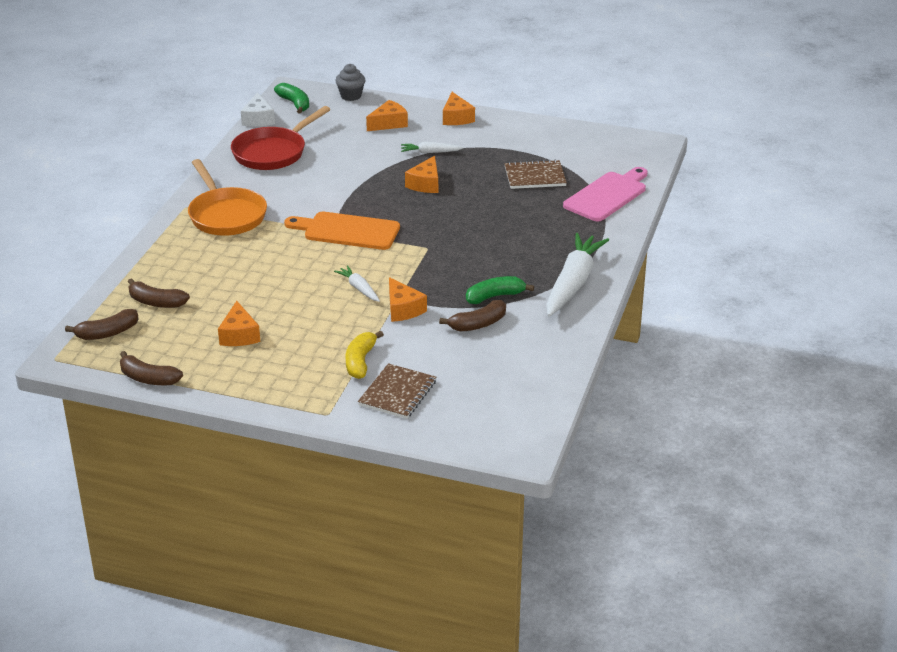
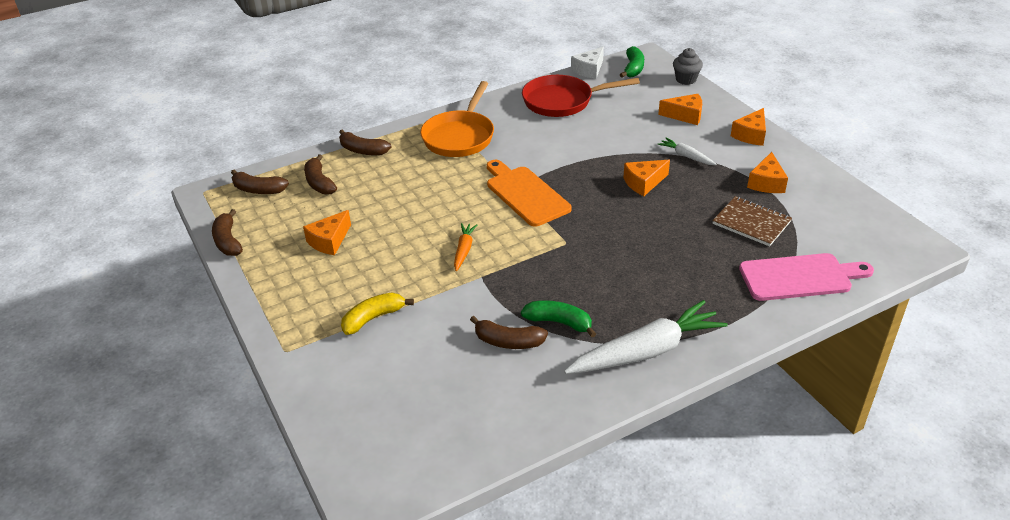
camera: 45 degrees right, 5 degrees up
white carrot [334,266,380,302] -> orange carrot [454,223,477,271]
brown notebook [358,363,436,419] -> none
orange cheese [389,277,427,322] -> orange cheese moved to [747,152,788,193]
none -> brown banana [339,129,391,155]

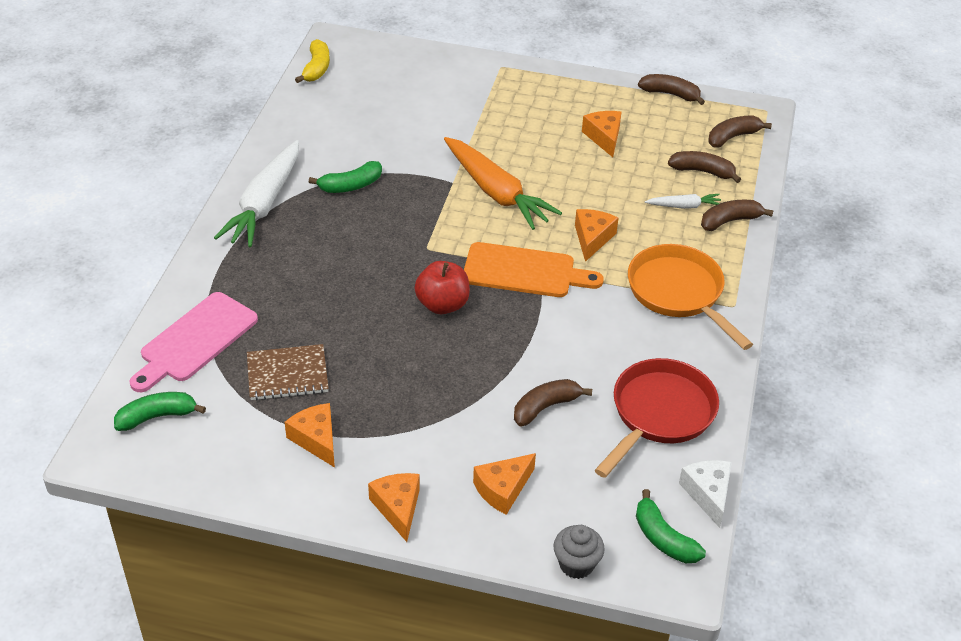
camera: 130 degrees right, 5 degrees up
yellow banana [341,293,414,335] -> yellow banana moved to [295,39,330,83]
orange carrot [454,223,477,271] -> orange carrot [444,137,562,230], size x2.11
brown banana [470,316,548,349] -> brown banana moved to [514,379,592,426]
orange cheese [623,160,670,196] -> orange cheese moved to [575,209,618,262]
white carrot [658,138,717,165] -> white carrot moved to [645,194,721,209]
none -> green banana [114,392,206,431]
none -> red apple [415,261,470,314]

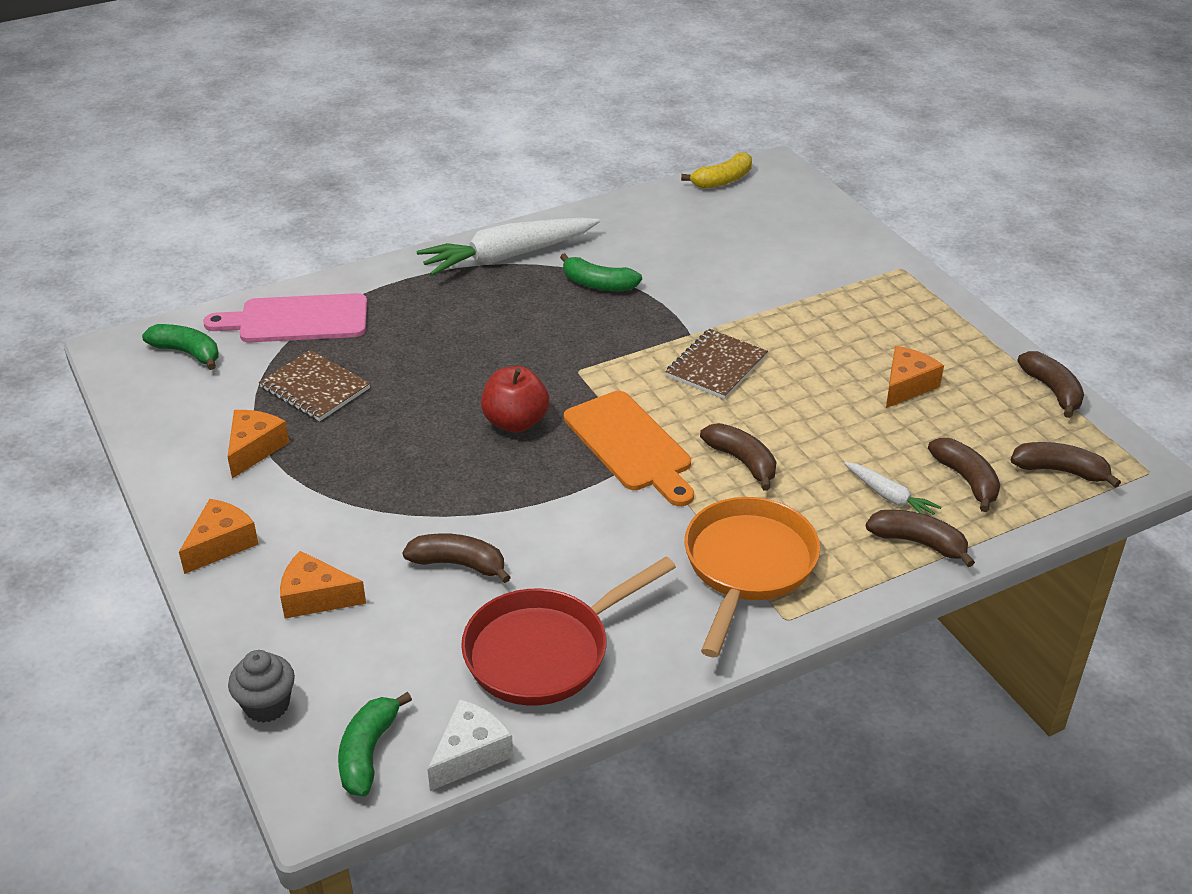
camera: 50 degrees right, 5 degrees down
orange carrot [444,137,562,230] -> brown notebook [665,329,768,399]
orange cheese [575,209,618,262] -> brown banana [700,423,776,491]
red pan [595,358,719,478] -> red pan turned 150 degrees clockwise [461,556,676,706]

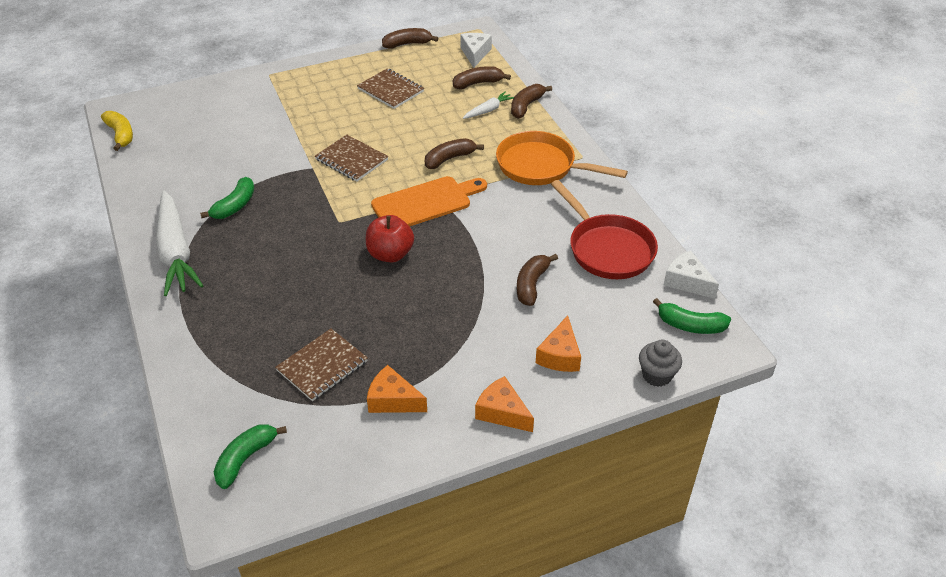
camera: 85 degrees left, 5 degrees up
pink cutting board [203,293,367,342] -> none
orange cheese [886,346,944,408] -> brown notebook [357,68,424,109]
brown banana [1011,442,1121,488] -> white cheese [460,33,492,68]

